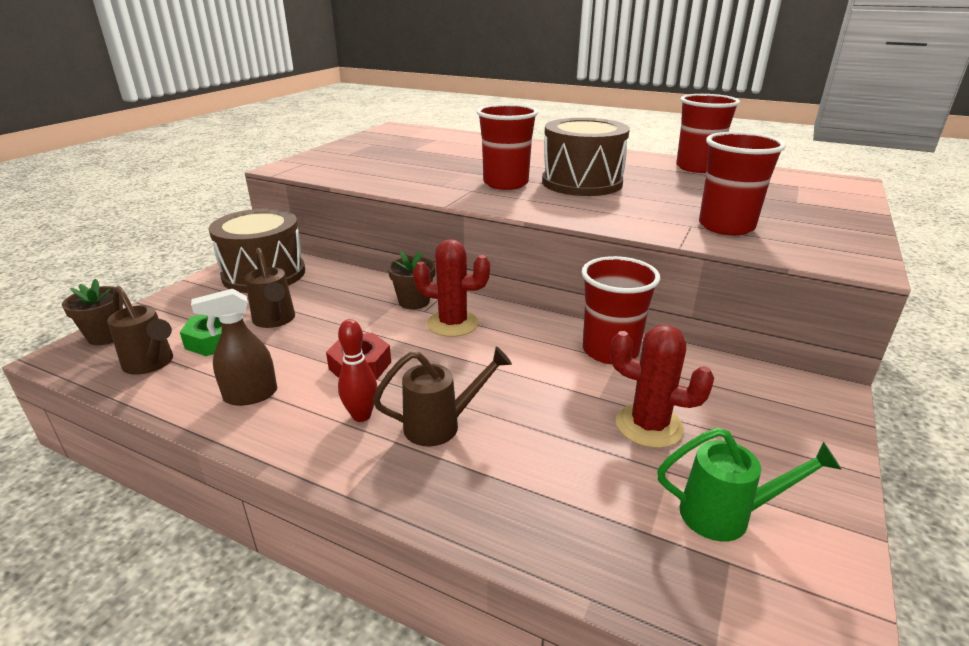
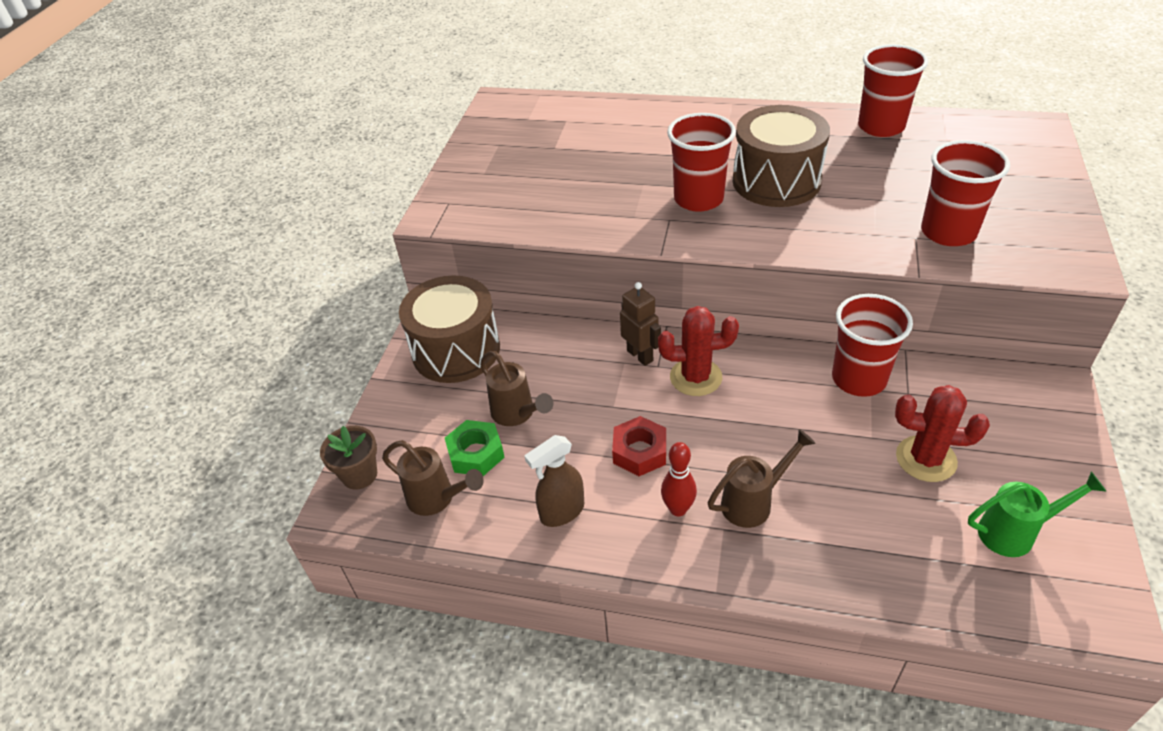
camera: 10 degrees left, 15 degrees up
brown flower pot [388,251,436,309] -> brown robot [620,282,661,366]

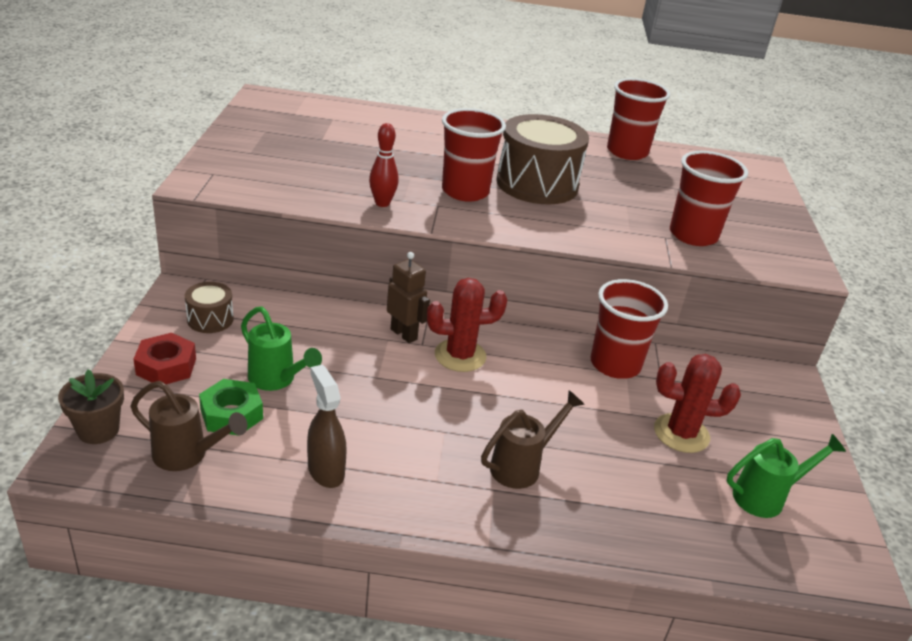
camera: 15 degrees left, 10 degrees down
brown drum [399,275,500,383] -> brown drum [185,282,234,333], size x0.48
brown watering can [480,351,553,426] -> green watering can [241,306,322,391]
brown spray bottle [525,435,584,527] -> brown spray bottle turned 105 degrees clockwise [307,364,347,488]
red nut [612,416,666,476] -> red nut moved to [133,333,196,384]
red bowling pin [661,442,697,516] -> red bowling pin moved to [369,123,399,207]

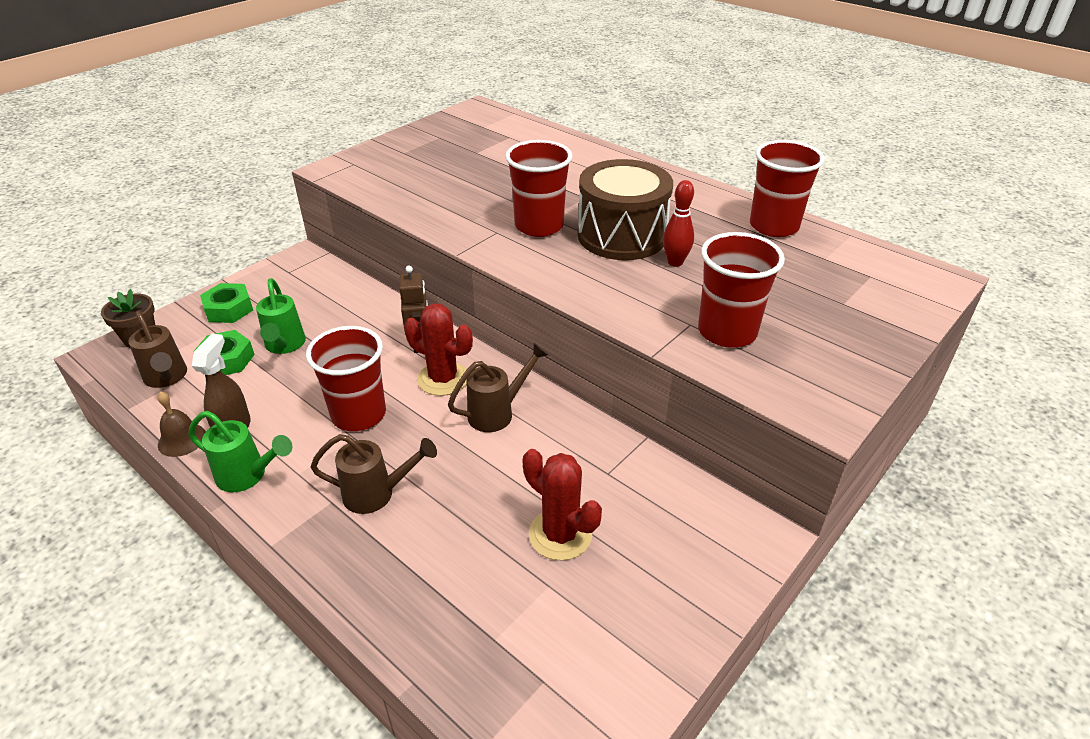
camera: 40 degrees right, 5 degrees up
red nut [133,333,196,384] -> green nut [200,283,253,323]
brown drum [185,282,234,333] -> none
red bowling pin [369,123,399,207] -> red bowling pin moved to [663,180,694,267]
red cup [590,279,668,379] -> red cup moved to [306,326,386,431]
green watering can [726,434,846,518] -> green watering can moved to [188,411,292,492]
none -> brown bell [157,391,206,457]
none -> brown watering can [448,343,548,432]

